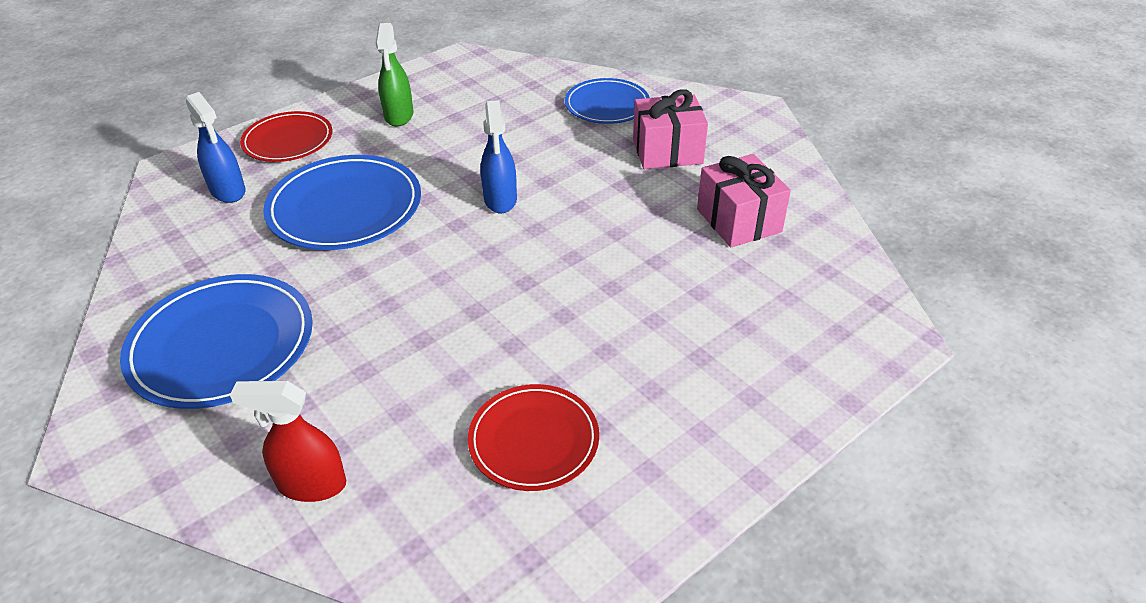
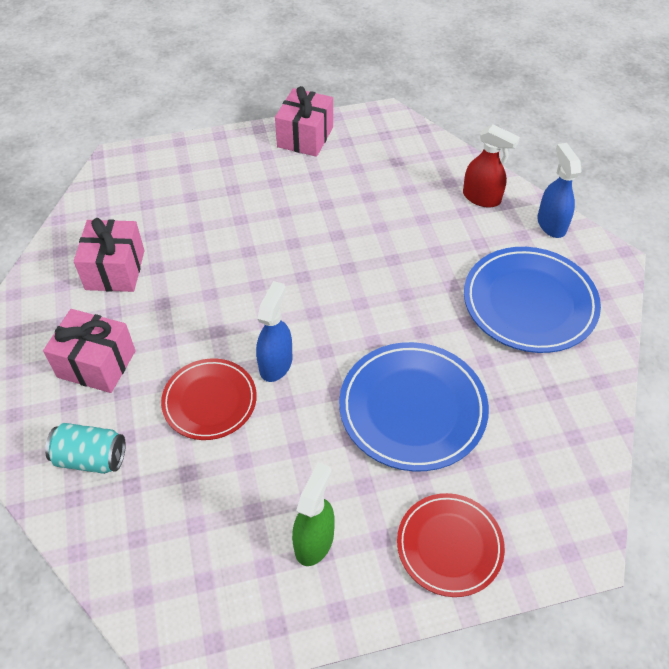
camera: 155 degrees left, 10 degrees up
blue spray bottle [186,92,246,203] -> blue spray bottle moved to [537,143,582,238]
red plate [468,384,599,491] -> red plate moved to [161,358,257,440]
blue plate [565,78,650,124] -> turquoise can [45,423,126,474]
none -> pink gift [275,86,333,157]

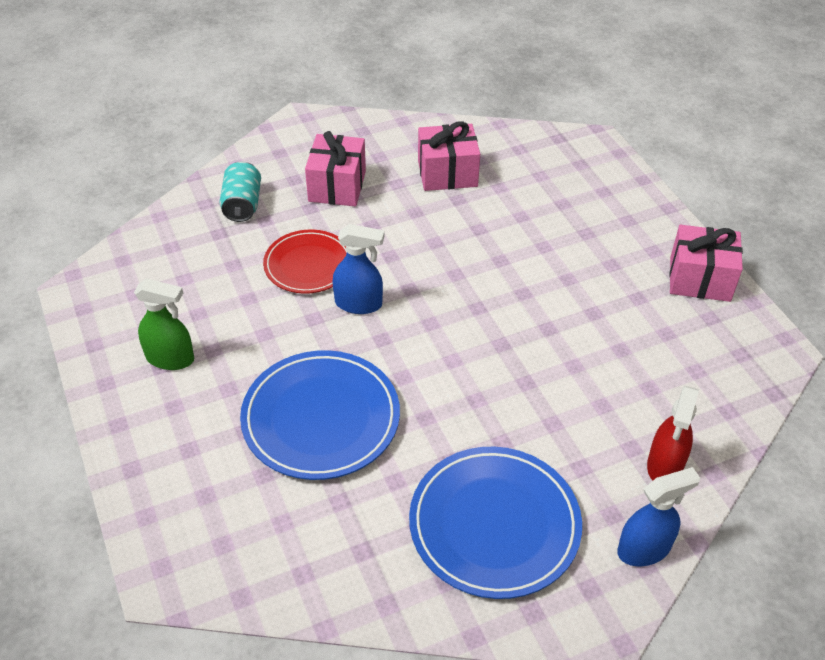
camera: 80 degrees right, 5 degrees down
red plate [397,493,505,597] -> none

